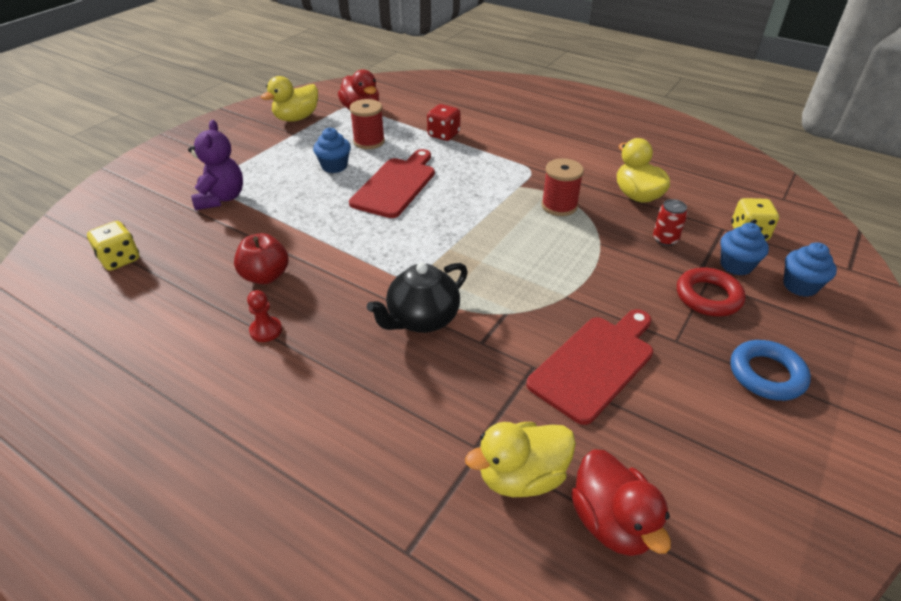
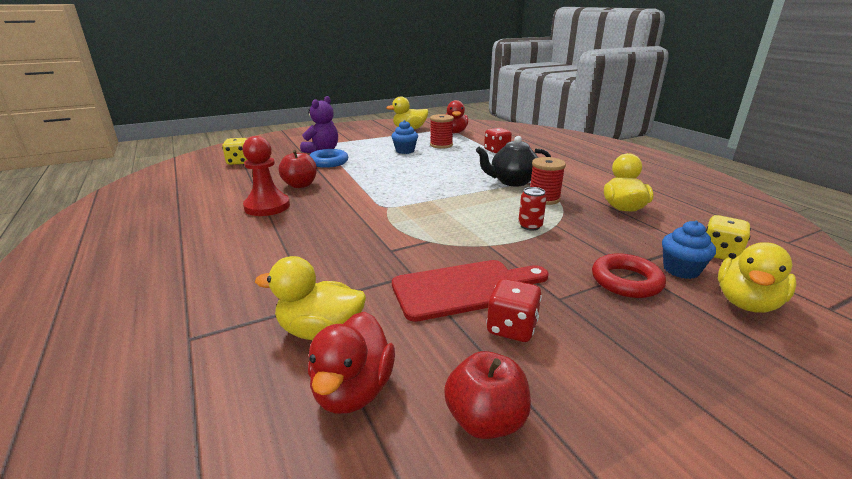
camera: 30 degrees right, 15 degrees down
red pawn [247,290,282,342] -> red pawn [242,136,290,216], size x1.91
red cutting board [349,149,435,218] -> none
black teapot [367,262,468,333] -> black teapot moved to [476,136,551,186]
red can [653,199,688,246] -> red can moved to [518,187,547,231]
blue ring [730,340,811,401] -> blue ring moved to [309,149,348,168]
blue cupcake [783,242,837,297] -> yellow duck [718,242,796,313]
none -> red apple [444,351,531,439]
none -> red dice [486,279,542,342]

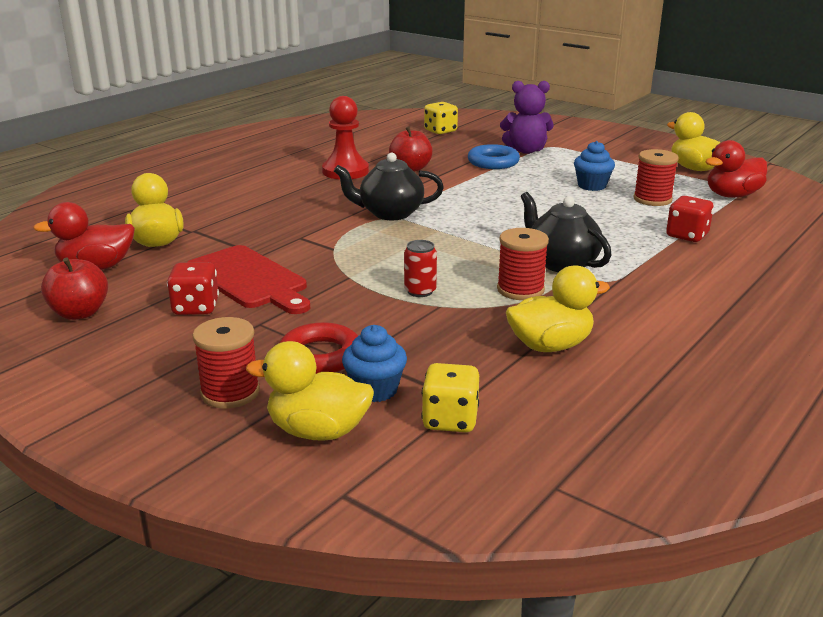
camera: 65 degrees right, 0 degrees up
none -> red spool [192,317,260,409]
none -> black teapot [334,153,444,220]

